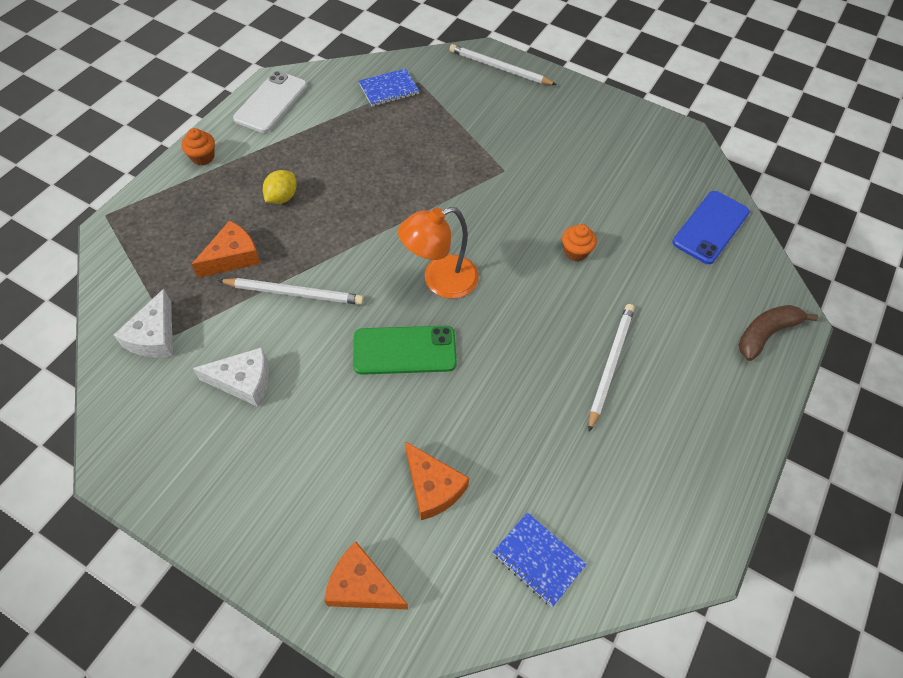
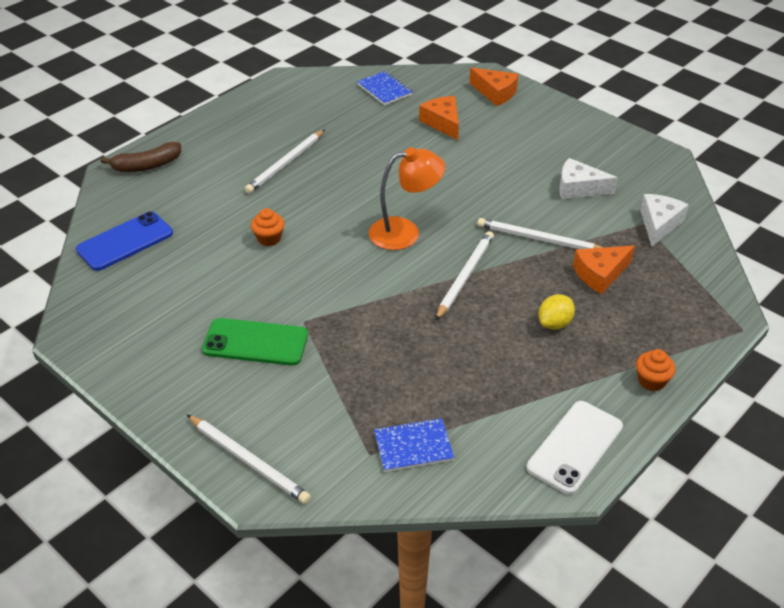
camera: 165 degrees left, 15 degrees down
green phone [353,326,457,375] -> green phone moved to [202,318,308,366]
none -> white pencil [435,231,494,321]

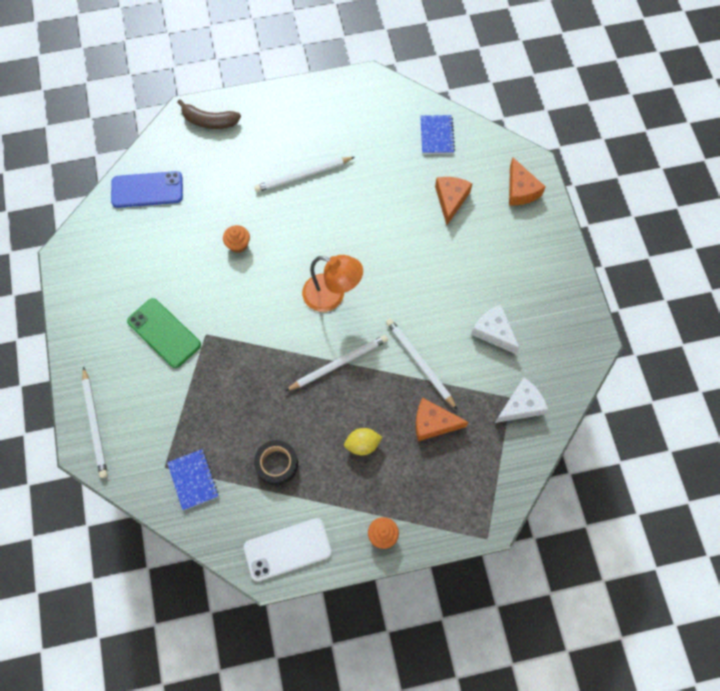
camera: 35 degrees right, 25 degrees up
blue notebook [374,418,454,472] -> blue notebook turned 45 degrees clockwise [167,449,219,510]
none -> black tape [254,440,298,486]

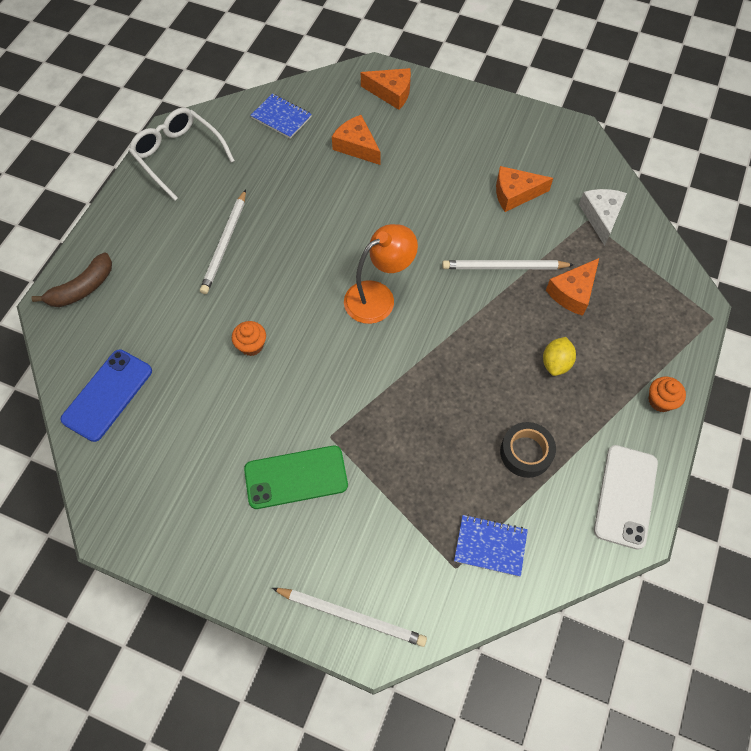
camera: 55 degrees left, 5 degrees down
white pencil [285,335,388,391] -> none
white cheese [471,305,520,355] -> orange cheese [496,166,553,212]
none -> white glasses [129,108,235,201]

